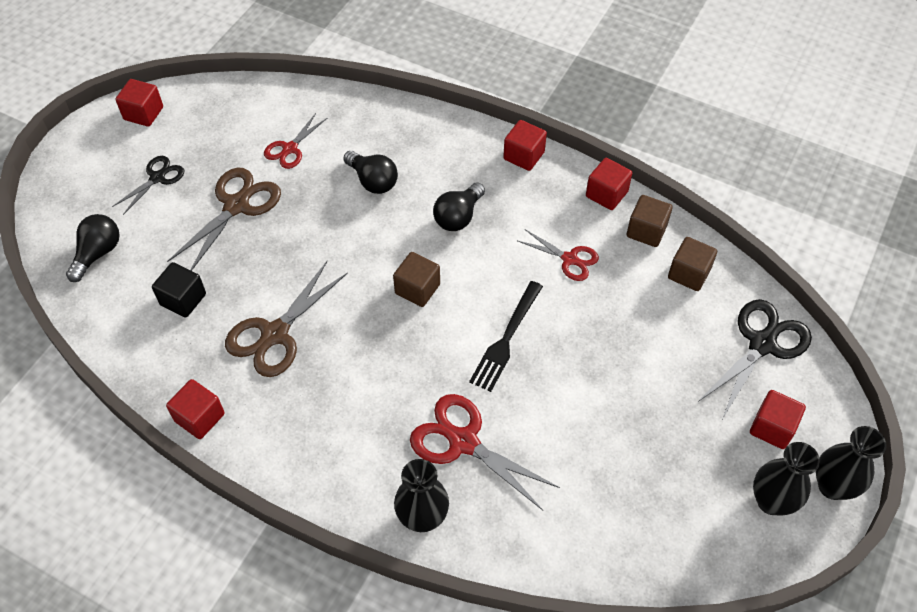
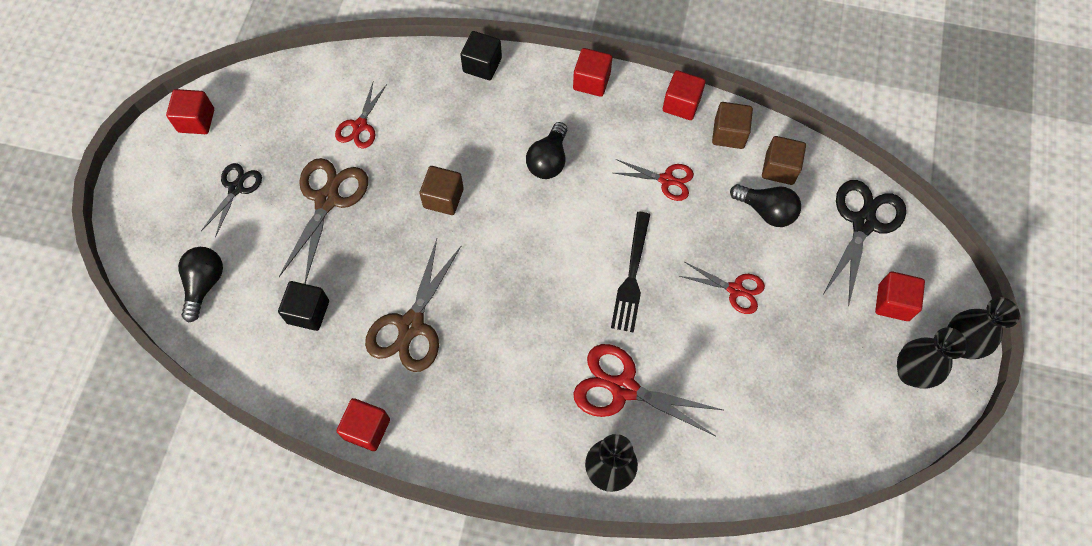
camera: 15 degrees left, 10 degrees up
black light bulb [343,151,398,194] -> black light bulb moved to [730,184,801,227]
brown cube [393,252,440,307] -> brown cube moved to [419,166,464,215]
none -> black cube [460,31,502,80]
none -> red scissors [680,262,765,314]

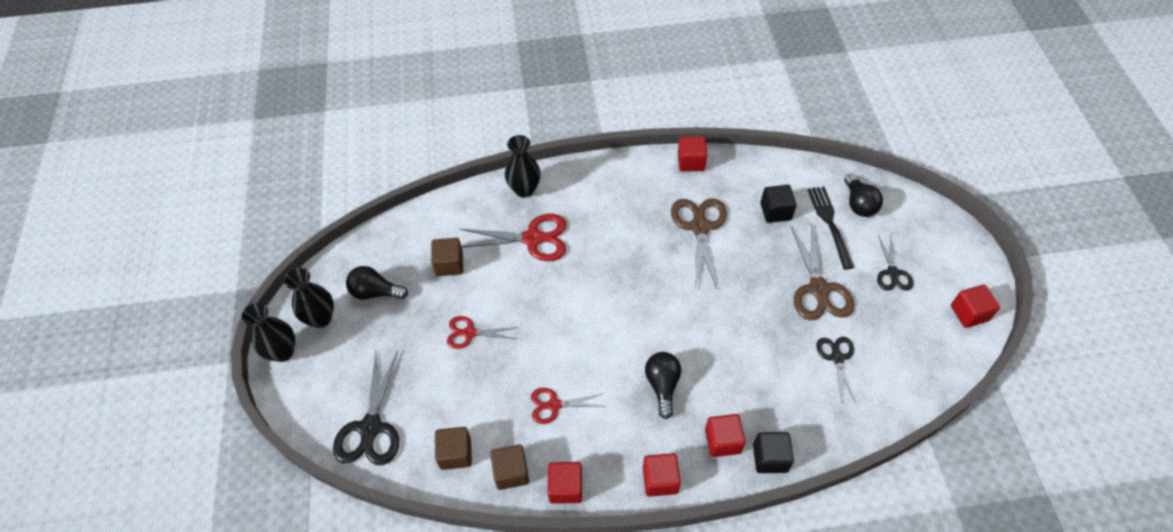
camera: 160 degrees right, 10 degrees down
red scissors [335,83,387,149] -> black scissors [816,337,856,404]
brown cube [419,166,464,215] -> brown cube moved to [431,238,463,276]
black fork [611,212,650,333] -> black fork moved to [808,187,854,270]
black light bulb [730,184,801,227] -> black light bulb moved to [346,266,408,300]
red cube [875,272,925,321] -> red cube moved to [705,414,746,457]

